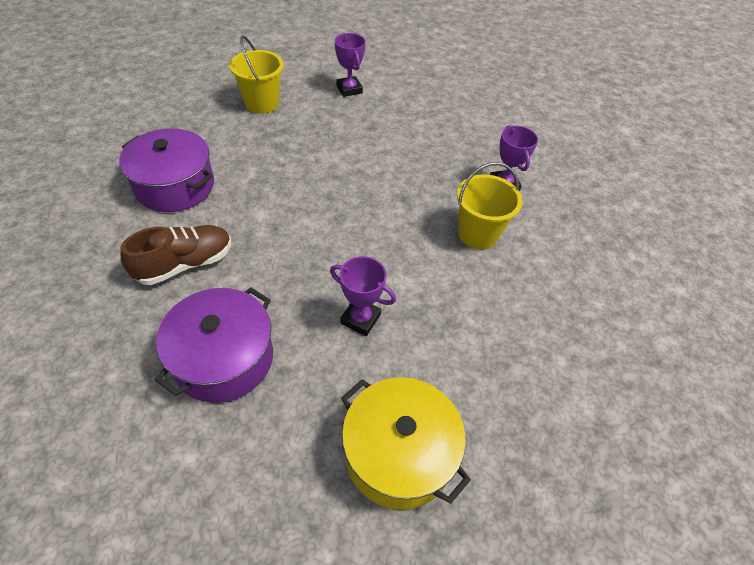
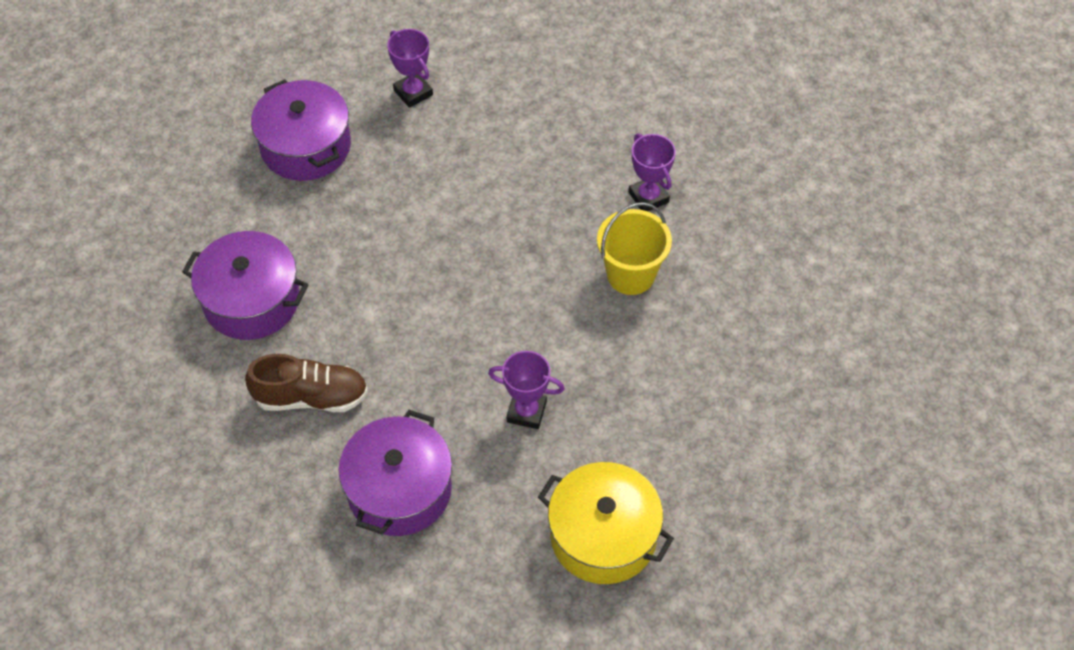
camera: 10 degrees left, 5 degrees up
brown shoe [120,225,231,285] -> brown shoe turned 45 degrees clockwise [245,354,368,412]
yellow bucket [229,36,284,114] -> purple pot [251,79,351,181]

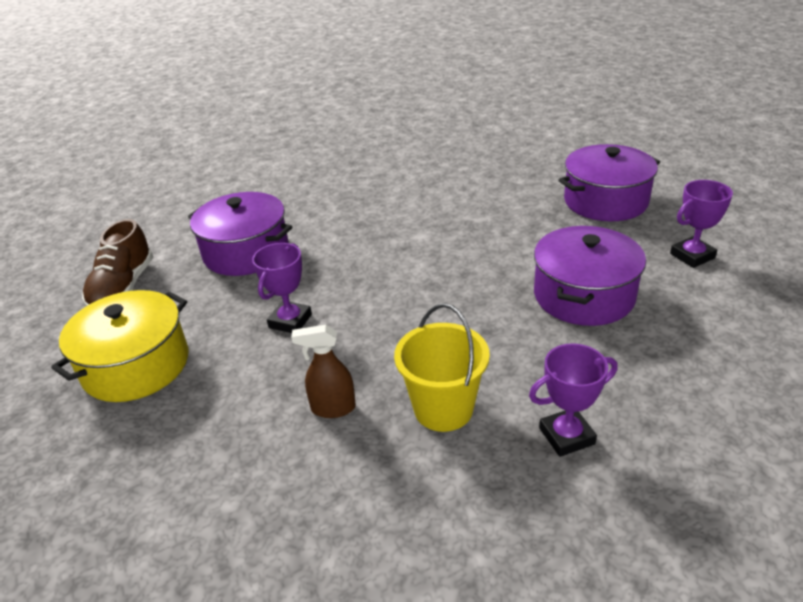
camera: 100 degrees right, 20 degrees down
purple pot [182,231,308,340] -> purple pot moved to [534,226,646,326]
brown shoe [245,354,368,412] -> brown shoe moved to [82,219,153,306]
none -> brown spray bottle [291,325,356,418]

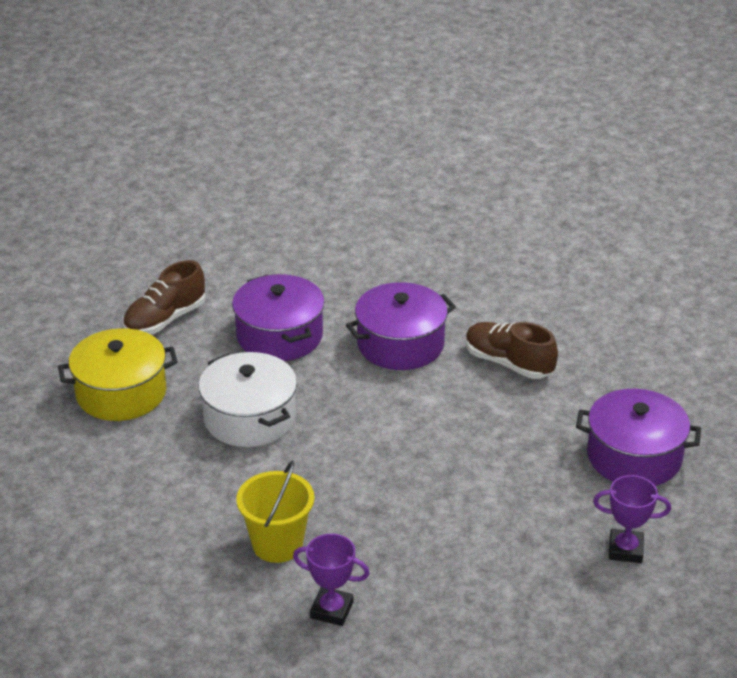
camera: 35 degrees right, 0 degrees up
purple trophy [252,243,312,333] -> white pot [198,352,297,447]
brown spray bottle [291,325,356,418] -> none
purple pot [534,226,646,326] -> purple pot moved to [346,282,456,370]
none -> brown shoe [466,322,558,379]

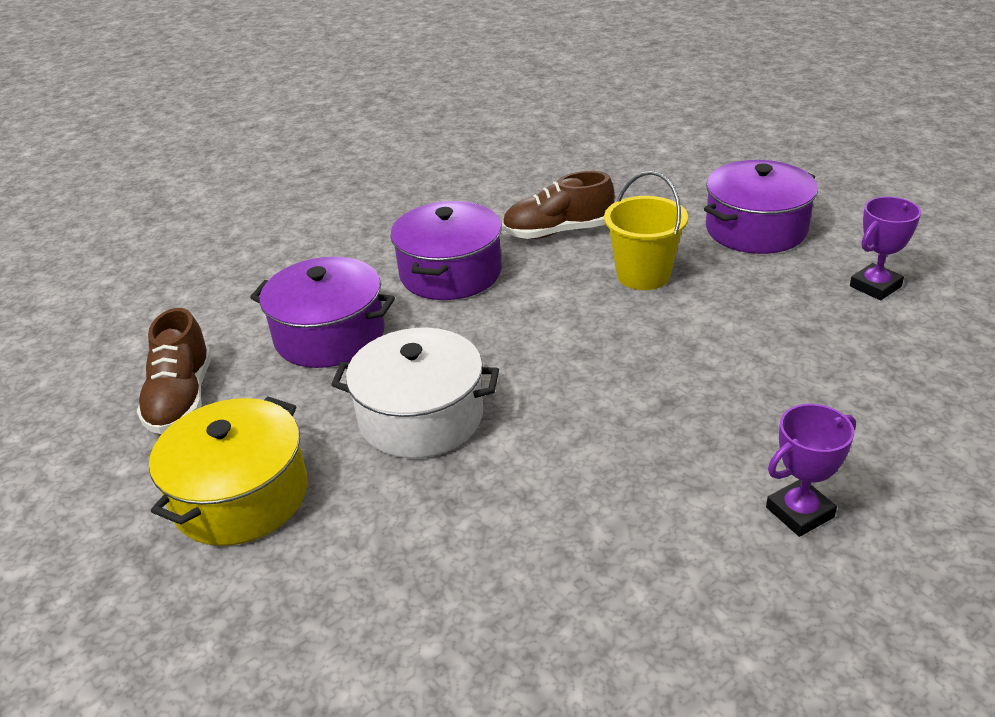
camera: 45 degrees left, 0 degrees up
yellow bucket [236,460,314,563] -> yellow bucket moved to [604,171,688,290]

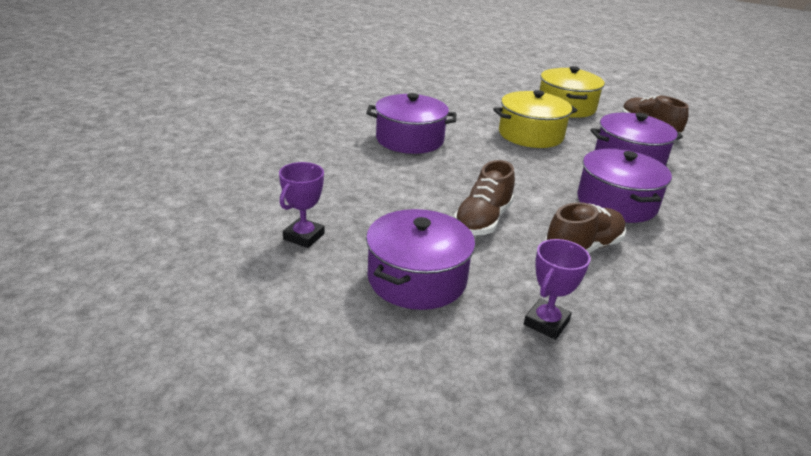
camera: 150 degrees right, 5 degrees down
white pot [331,328,499,458] -> yellow pot [493,90,577,148]
yellow bucket [604,171,688,290] -> brown shoe [454,160,515,236]
purple trophy [766,404,856,537] -> purple trophy moved to [524,239,591,340]
none -> purple pot [366,93,456,154]

